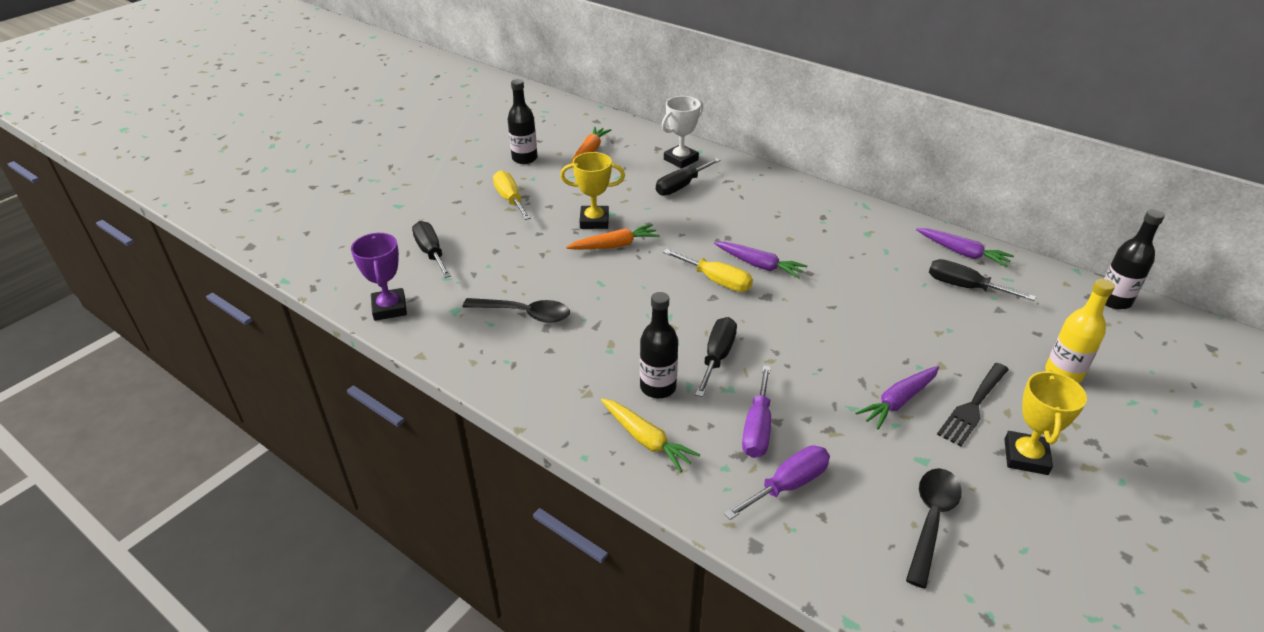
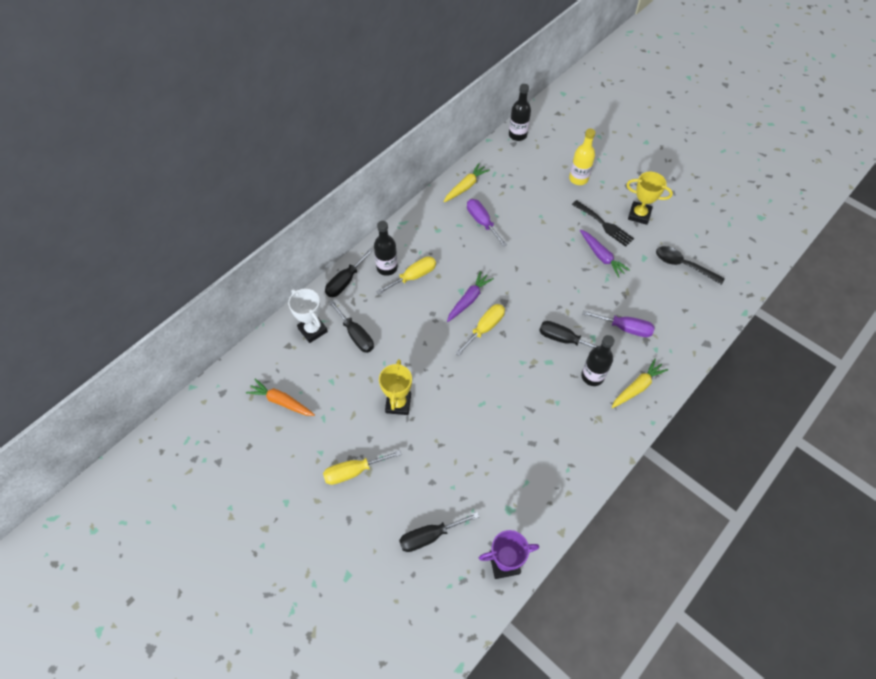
camera: 85 degrees left, 20 degrees up
black spoon [463,298,570,323] -> none
black bottle [508,79,537,164] -> black bottle moved to [374,221,398,276]
orange carrot [566,224,660,250] -> none
purple screwdriver [724,446,830,520] -> purple screwdriver moved to [467,199,507,247]
purple carrot [916,228,1014,268] -> yellow carrot [444,163,490,202]
black screwdriver [929,259,1036,301] -> black screwdriver moved to [325,248,374,297]
none -> yellow screwdriver [376,256,436,295]

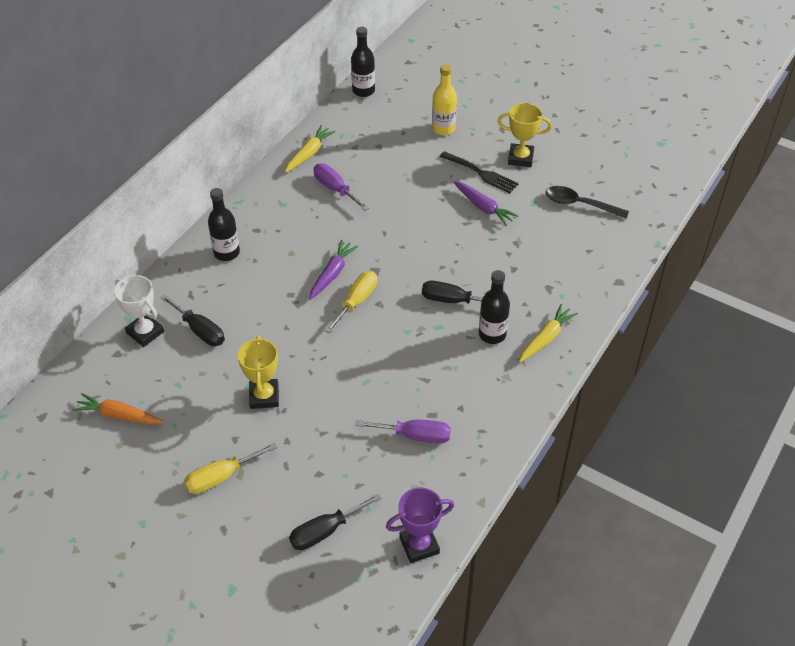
camera: 10 degrees left, 10 degrees down
black screwdriver [325,248,374,297] -> none
yellow screwdriver [376,256,436,295] -> none
purple screwdriver [583,310,655,337] -> purple screwdriver moved to [355,420,451,444]

